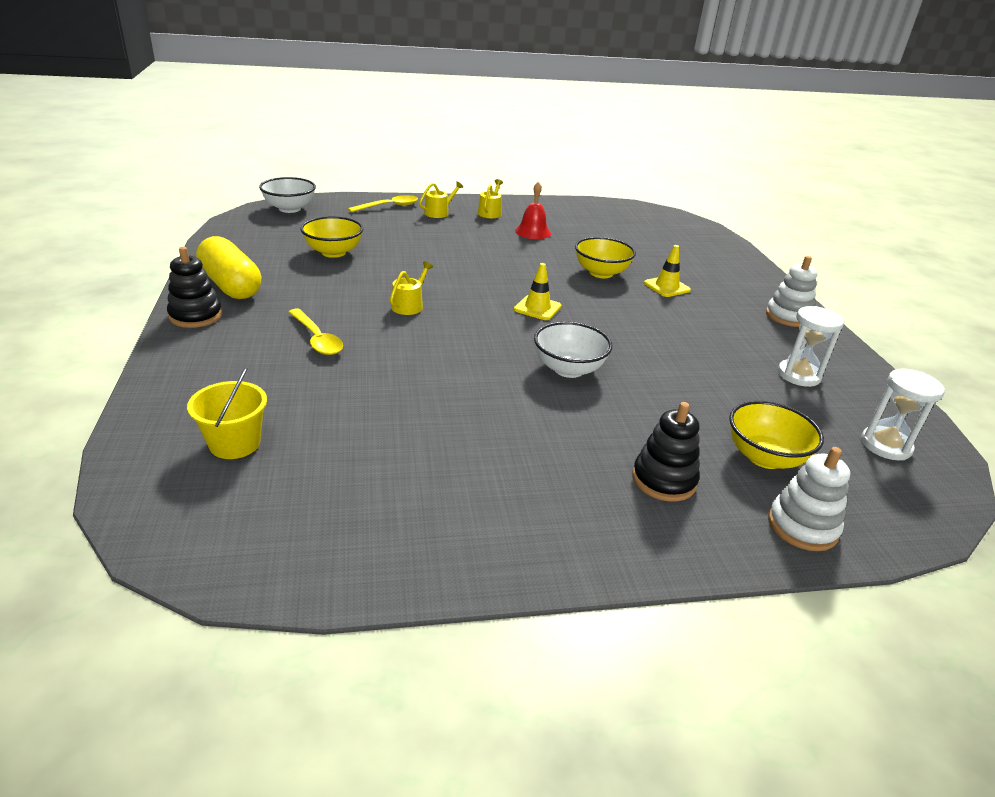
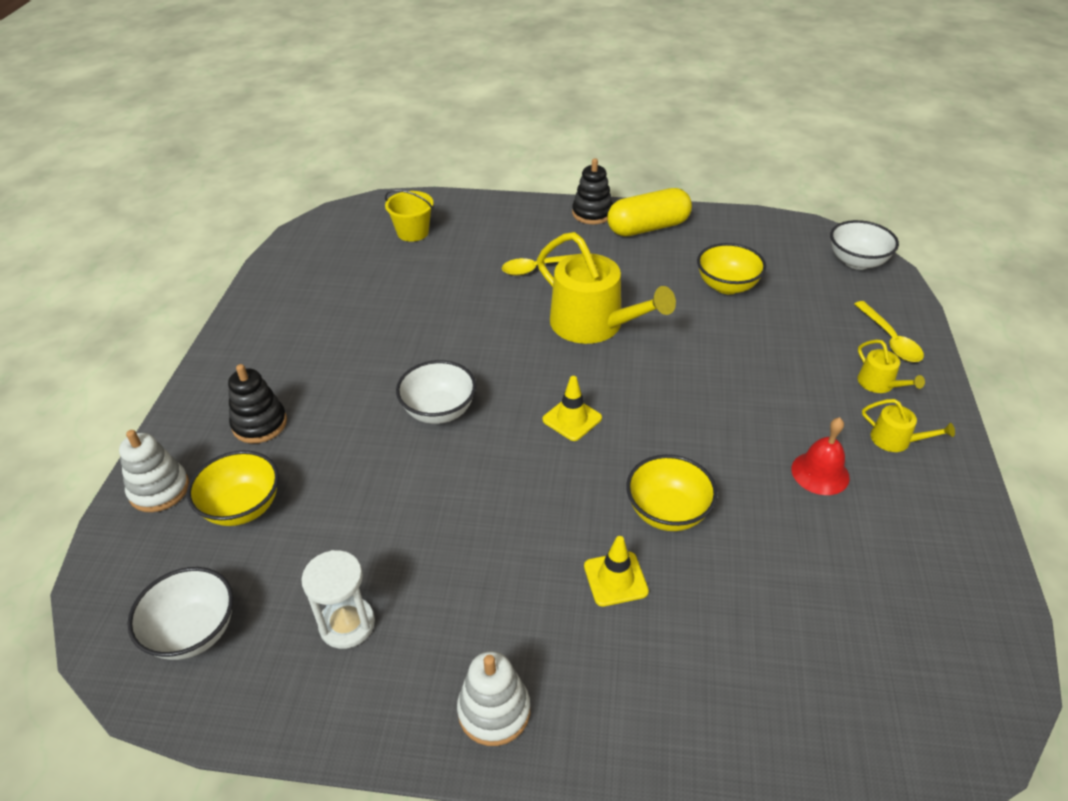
camera: 110 degrees right, 10 degrees up
yellow watering can [390,261,433,315] -> yellow watering can [537,232,676,344], size x2.22
white hourglass [861,368,945,460] -> white bowl [127,567,233,660]

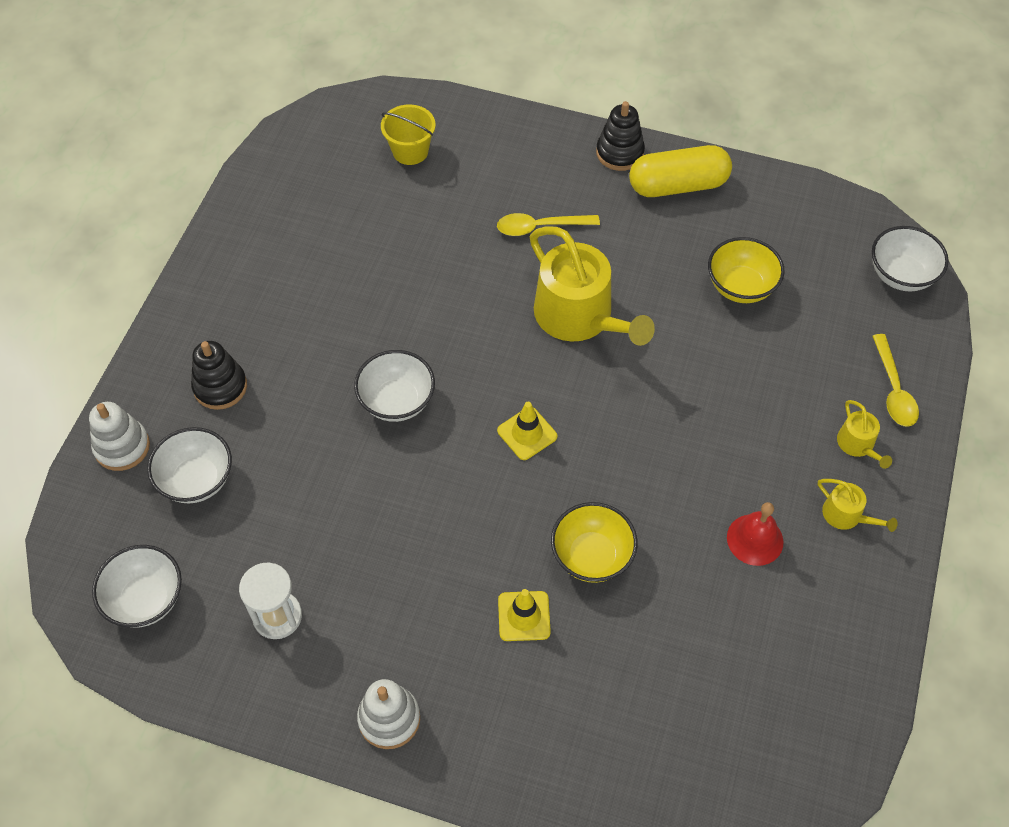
camera: 10 degrees right, 15 degrees up
yellow bowl [187,450,279,526] -> white bowl [147,427,232,503]

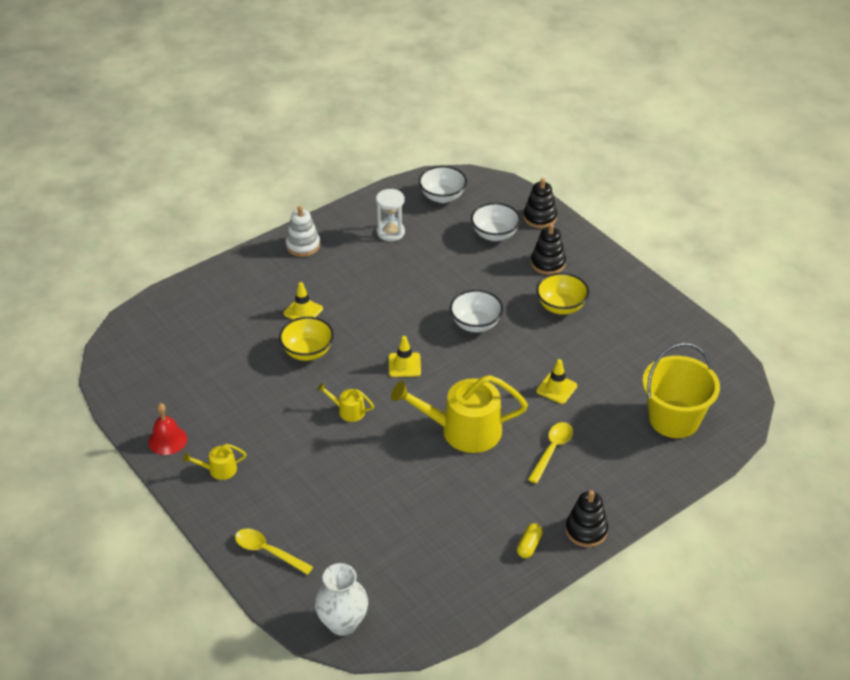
camera: 125 degrees right, 15 degrees down
white stacking toy [89,402,150,471] -> black stacking toy [523,178,557,228]
yellow bucket [381,104,435,165] -> yellow bucket [642,343,720,438], size x1.71
yellow capsule [629,145,732,197] -> yellow capsule [517,523,543,558], size x0.46
yellow bowl [708,237,785,303] -> yellow bowl moved to [536,273,589,315]
red bell [727,502,783,566] -> red bell moved to [148,403,187,455]
yellow watering can [837,400,892,469] -> yellow watering can moved to [317,383,374,422]
white bowl [872,226,949,291] -> white vase [315,563,368,636]
none -> yellow traffic cone [536,359,577,404]

